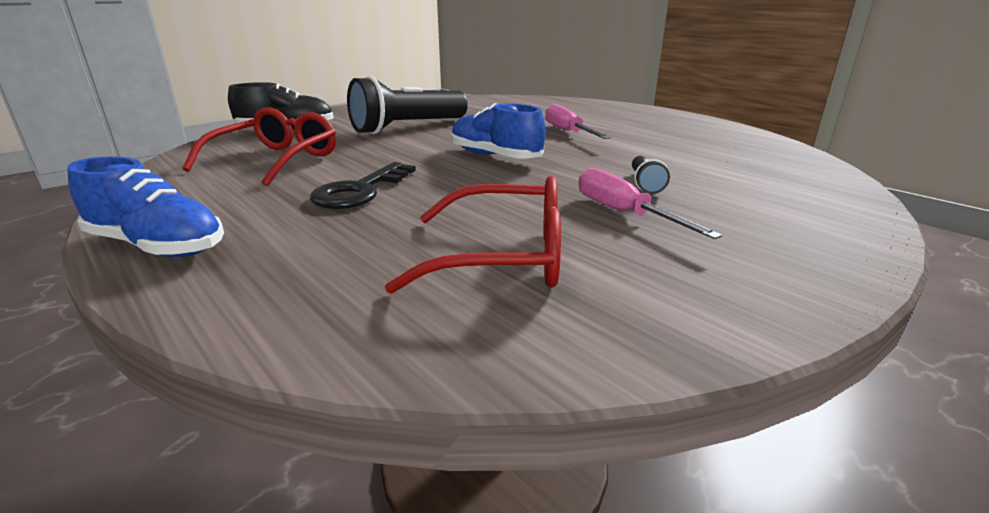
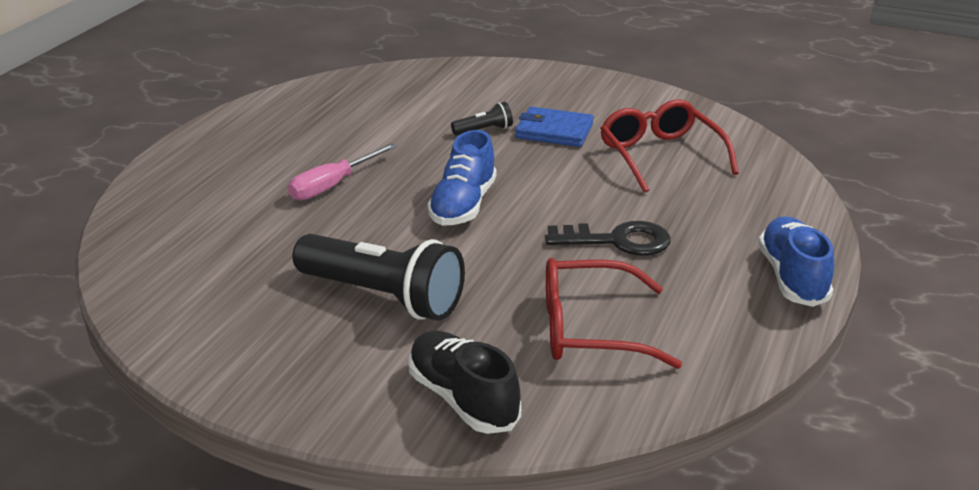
camera: 115 degrees left, 5 degrees up
pink screwdriver [578,168,723,239] -> blue wallet [515,107,594,147]

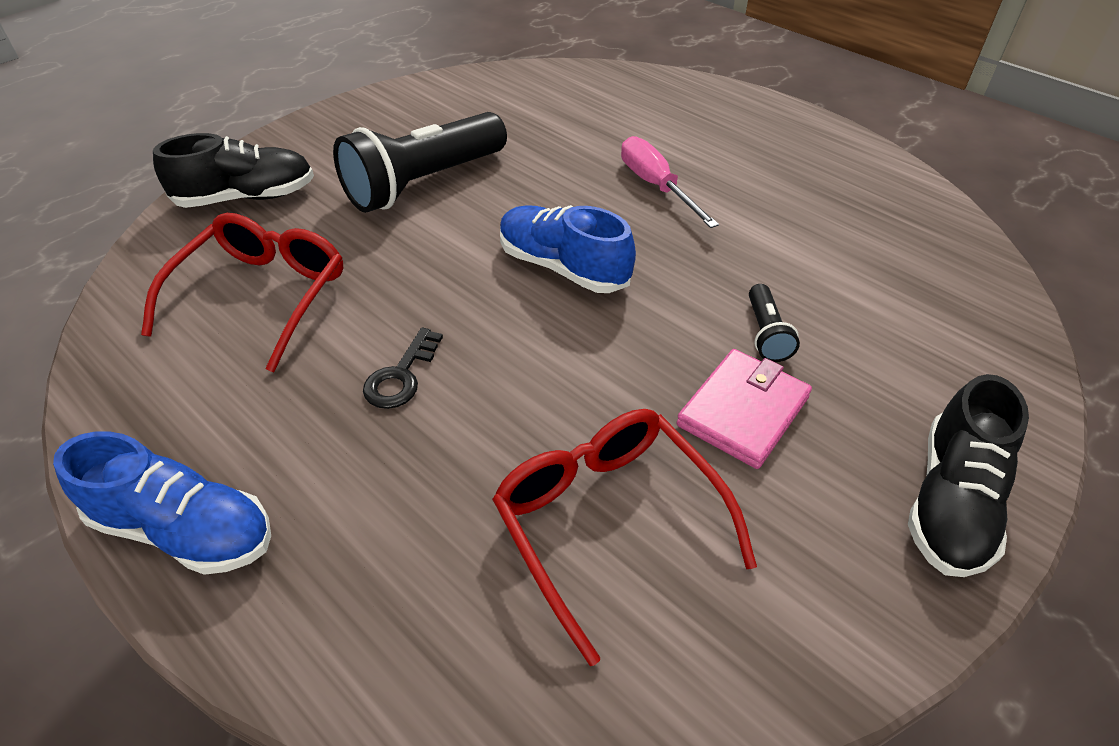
camera: 110 degrees right, 15 degrees up
blue wallet [515,107,594,147] -> pink wallet [676,349,812,469]
black key [546,221,670,256] -> black key [363,327,443,409], size x0.65
red glasses [600,100,739,193] -> red glasses turned 120 degrees counterclockwise [492,409,757,666]
none -> black shoe [908,374,1029,577]

